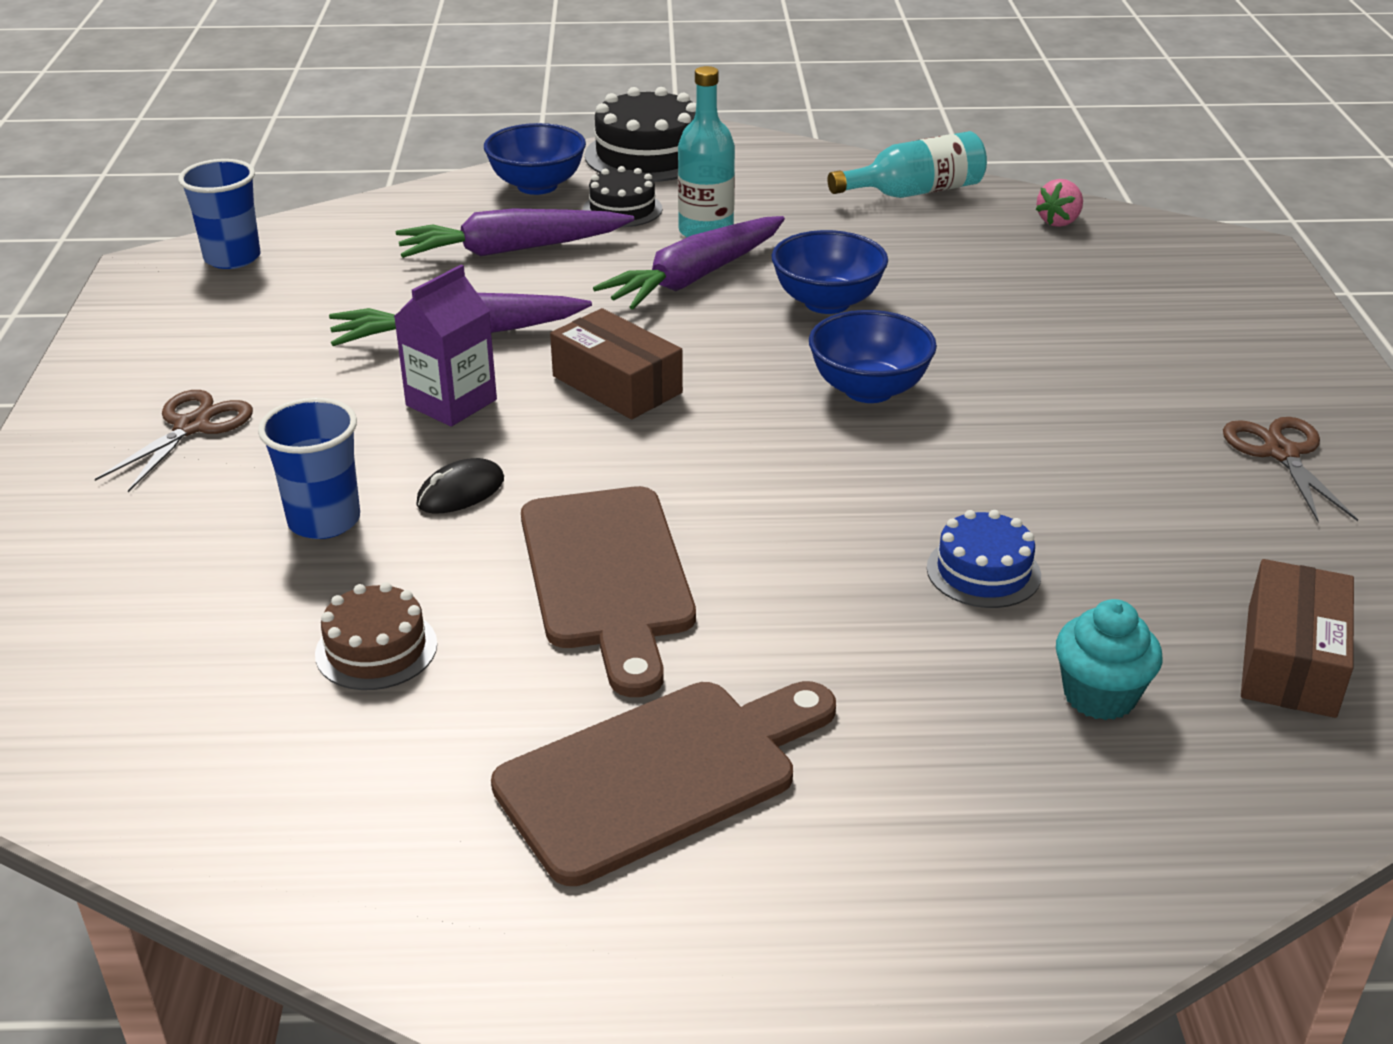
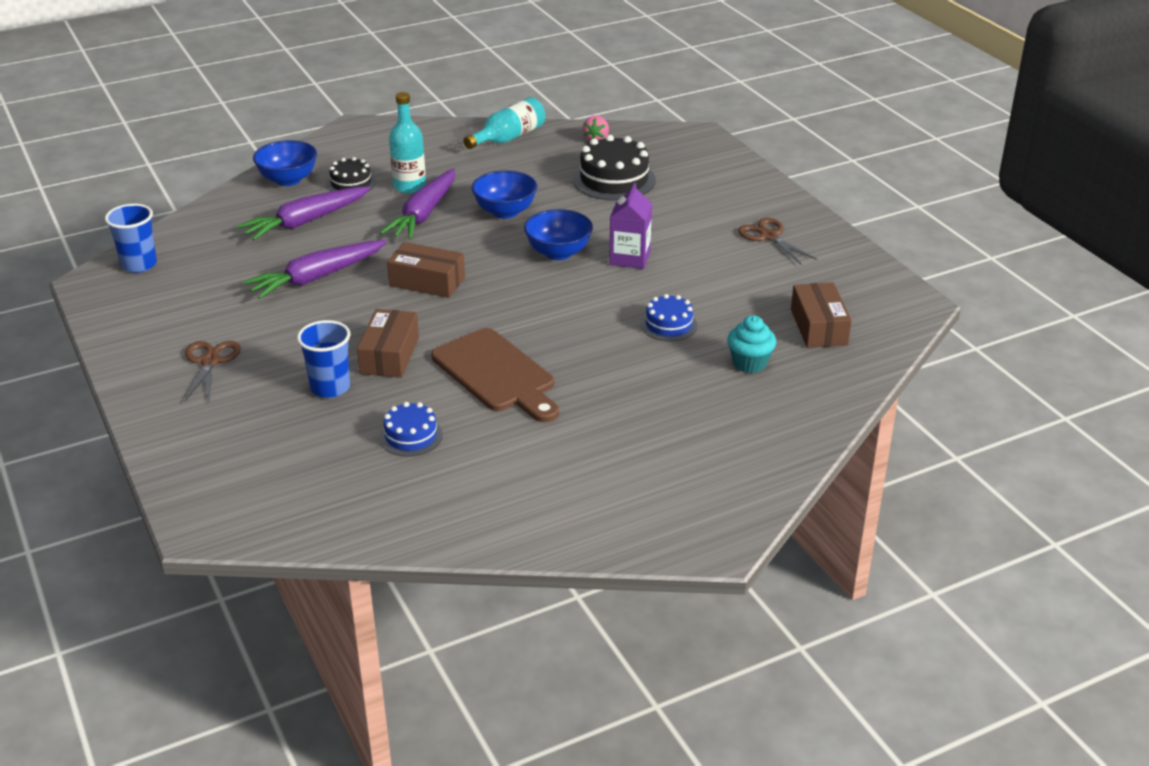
camera: 25 degrees left, 0 degrees up
brown cake [315,582,437,690] -> blue cake [379,402,443,457]
purple carton [394,265,497,427] -> purple carton moved to [609,183,652,269]
black mouse [416,458,504,514] -> brown box [357,309,419,378]
brown cutting board [491,681,836,886] -> none
black cake [585,87,696,182] -> black cake moved to [573,135,656,201]

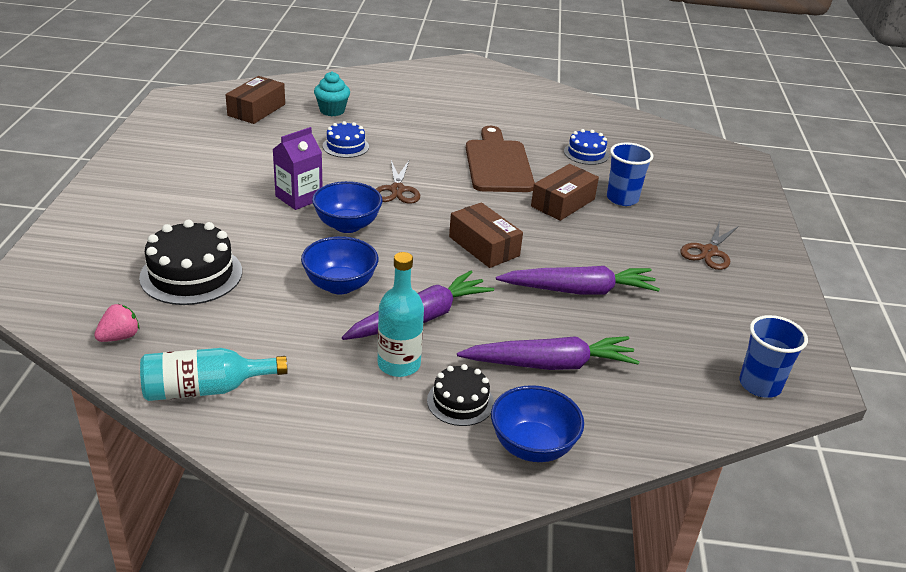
camera: 150 degrees left, 0 degrees up
brown scissors [738,218,817,264] -> brown scissors moved to [376,161,420,204]

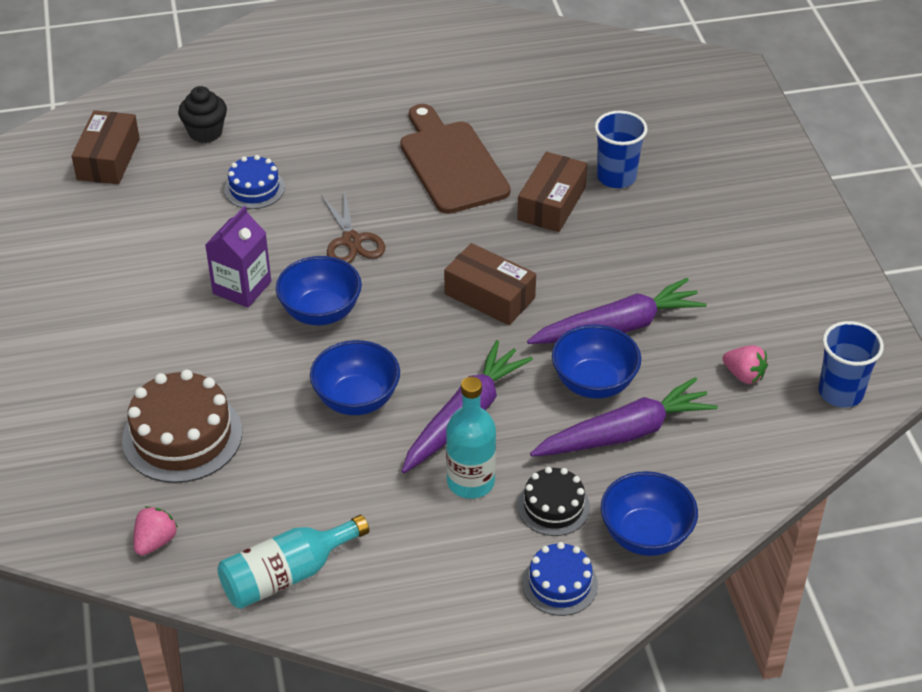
camera: 15 degrees left, 10 degrees up
black cake [139,220,242,305] -> brown cake [122,370,242,483]
turquoise cupcake [314,71,350,116] -> black cupcake [178,86,227,143]
blue cake [564,129,609,165] -> blue cake moved to [522,542,598,616]
brown scissors [680,221,739,270] -> none
none -> blue bowl [552,324,641,399]
none -> pink strawberry [723,345,768,384]

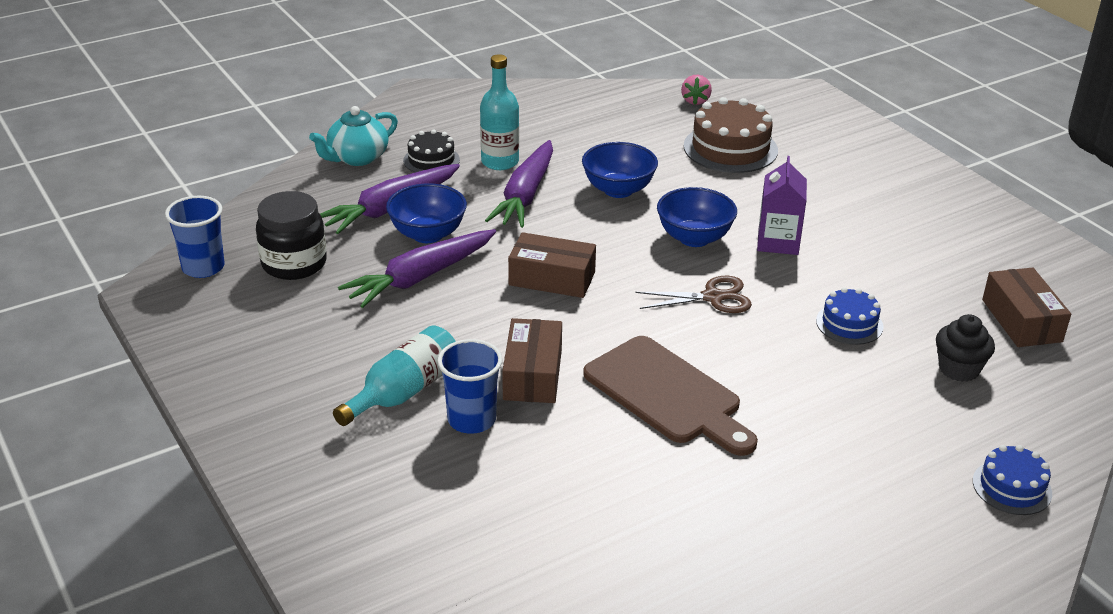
camera: 160 degrees right, 10 degrees down
turquoise bottle [217,515,369,609] -> turquoise bottle moved to [333,325,456,426]
brown scissors [321,191,385,263] -> brown scissors turned 120 degrees clockwise [635,276,752,313]
blue cake [522,542,598,616] -> blue cake moved to [973,445,1052,515]
blue bowl [601,471,698,556] -> turquoise teapot [309,106,398,166]
pink strawberry [723,345,768,384] -> black jar [256,191,327,280]

